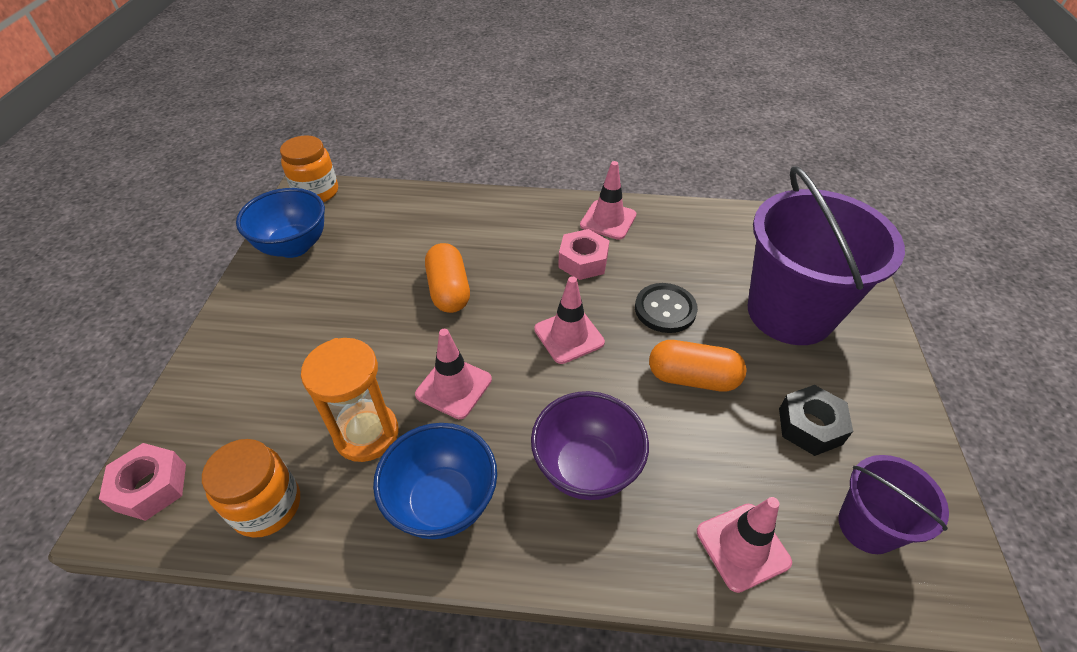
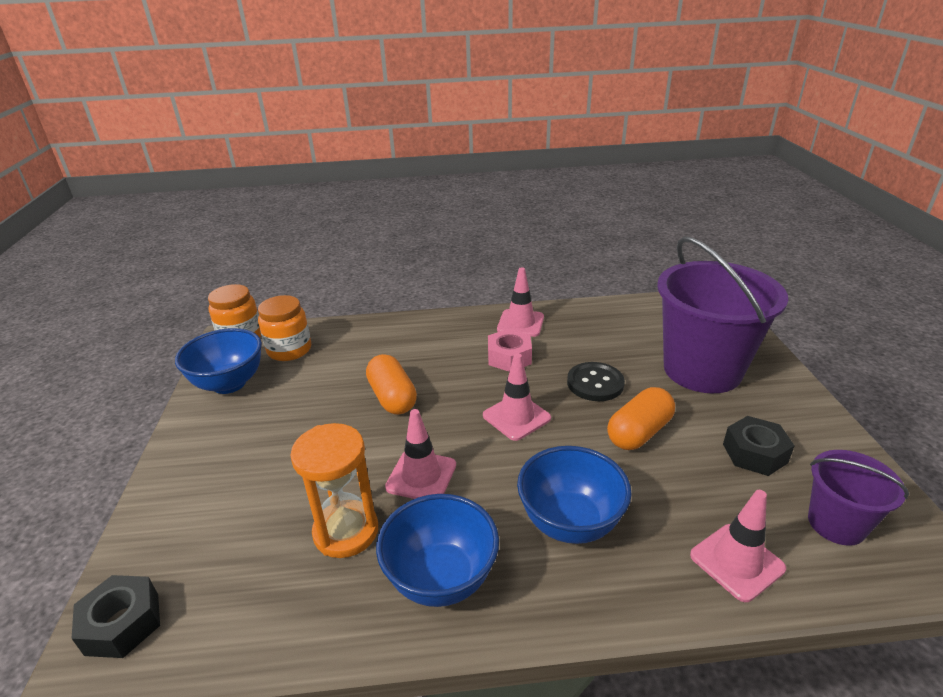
camera: 10 degrees left, 15 degrees down
pink nut [99,443,186,521] -> black nut [71,575,160,658]
orange jar [202,439,300,538] -> orange jar moved to [258,295,311,361]
purple bowl [531,391,649,500] -> blue bowl [517,446,632,544]
orange capsule [649,340,746,392] -> orange capsule turned 45 degrees counterclockwise [607,387,675,450]

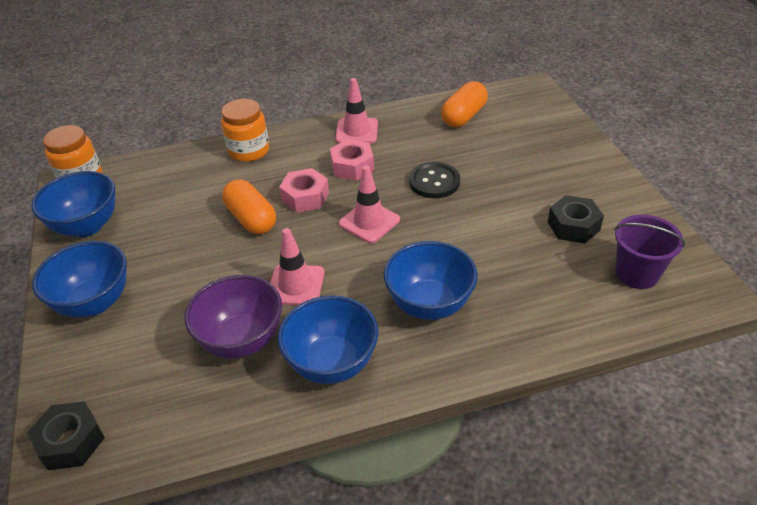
camera: 10 degrees left, 10 degrees up
orange jar [258,295,311,361] -> orange jar moved to [221,99,269,162]
orange hourglass [290,423,378,558] -> purple bowl [184,275,282,358]
orange capsule [607,387,675,450] -> orange capsule moved to [441,81,488,127]
purple bucket [657,237,788,393] -> none
pink traffic cone [690,490,786,602] -> none
none -> blue bowl [32,241,127,317]
none -> pink nut [279,168,329,213]

